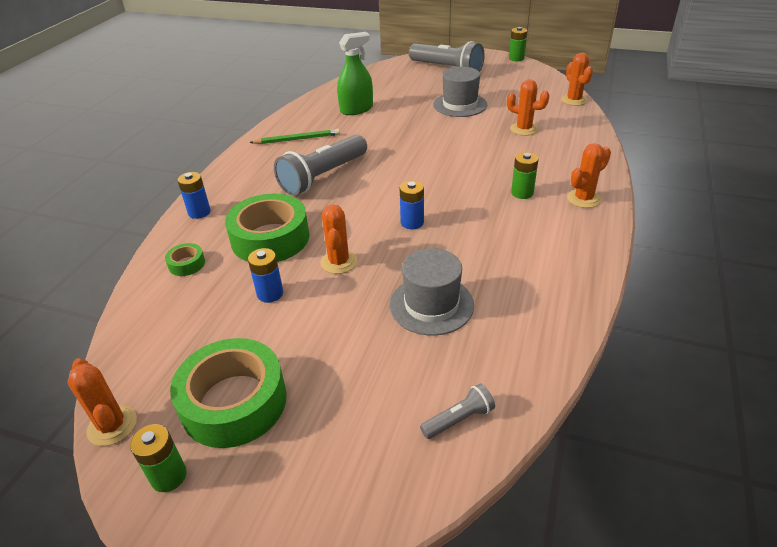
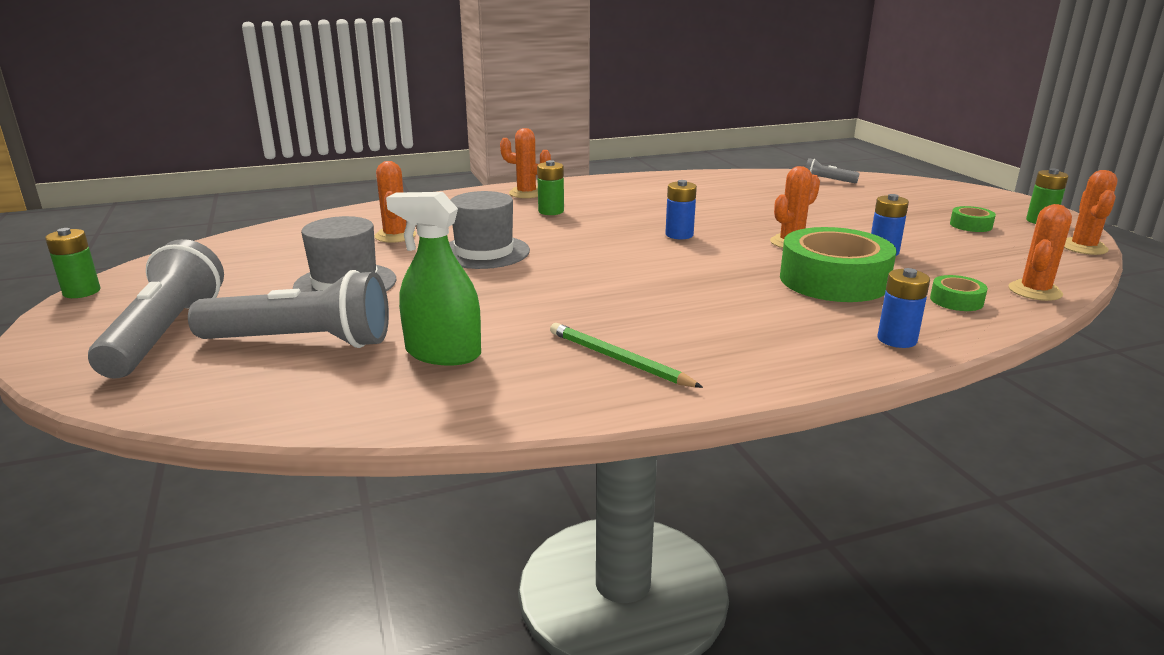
camera: 130 degrees left, 15 degrees down
green tape [170,338,287,448] -> green tape [950,206,996,232], size x0.44
grey flashlight [274,134,367,196] -> grey flashlight moved to [188,270,389,348]
grey hat [389,248,474,336] -> grey hat moved to [449,191,530,269]
orange cactus [561,53,593,106] -> orange cactus moved to [1009,204,1072,301]

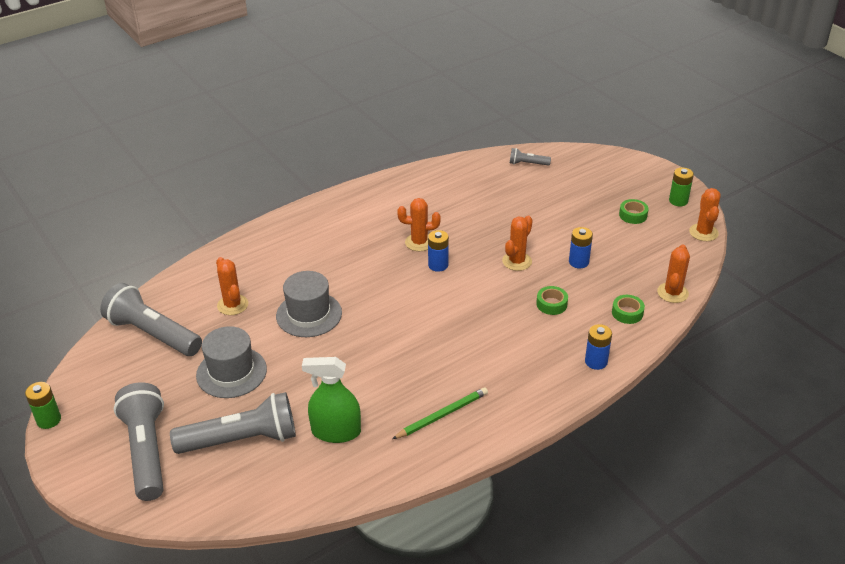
camera: 15 degrees left, 15 degrees up
orange cactus [500,128,551,198] -> orange cactus moved to [397,198,441,251]
green battery [537,160,564,215] -> none
green pencil [550,323,703,388] -> green pencil turned 120 degrees clockwise [392,387,488,439]
green tape [780,227,896,302] -> green tape [536,286,568,315], size x0.44
none -> grey flashlight [100,283,202,356]

